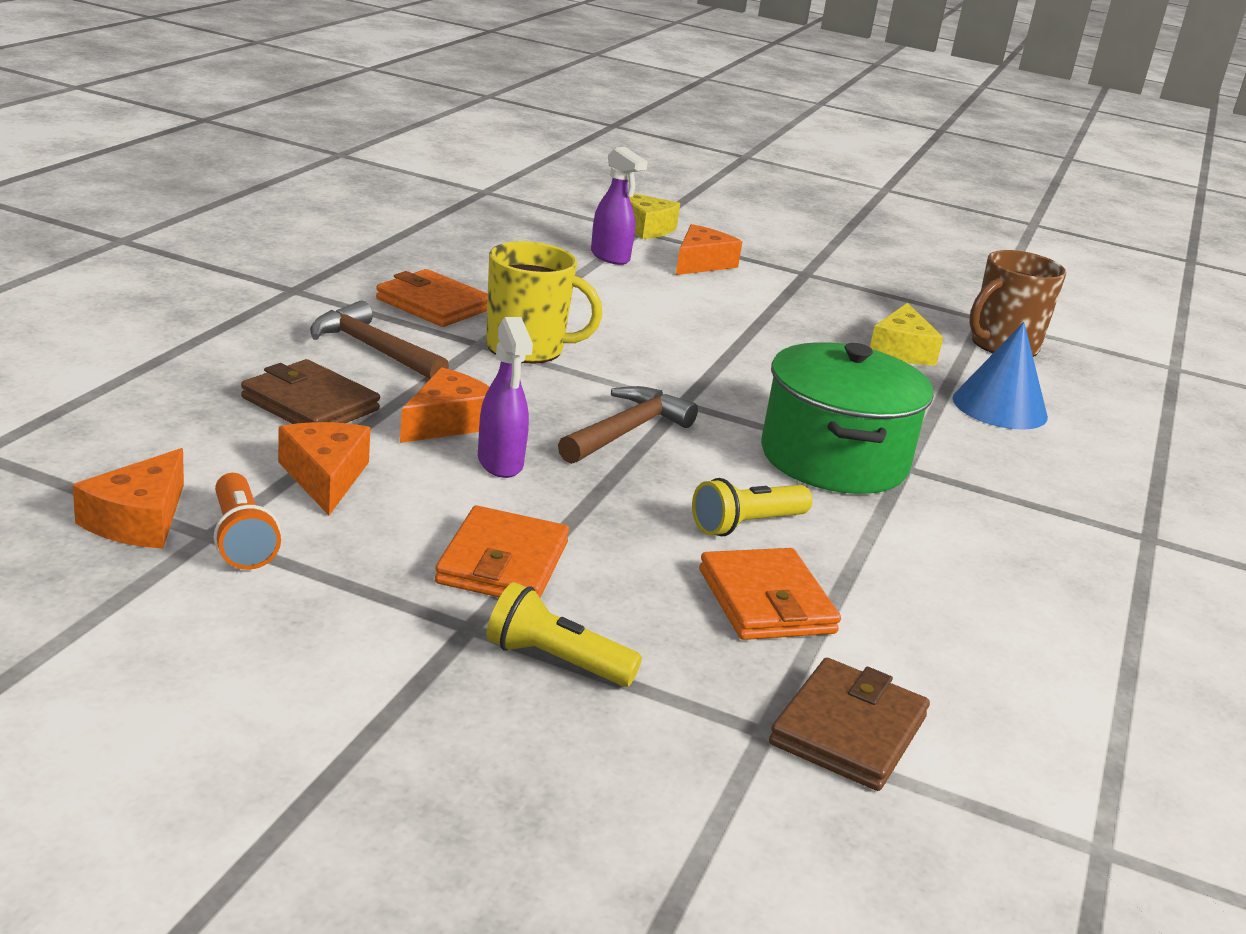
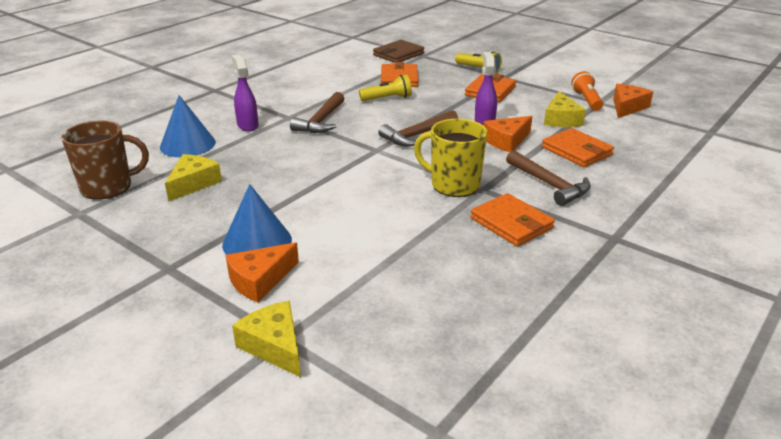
camera: 160 degrees left, 5 degrees up
brown wallet [241,359,380,424] -> orange wallet [542,128,614,167]
orange cheese [278,422,371,515] -> yellow cheese [544,91,586,127]
purple spray bottle [591,147,648,265] -> purple spray bottle moved to [231,54,258,132]
green pot [761,342,934,494] -> brown hammer [290,92,345,133]
none -> blue cone [222,184,292,255]

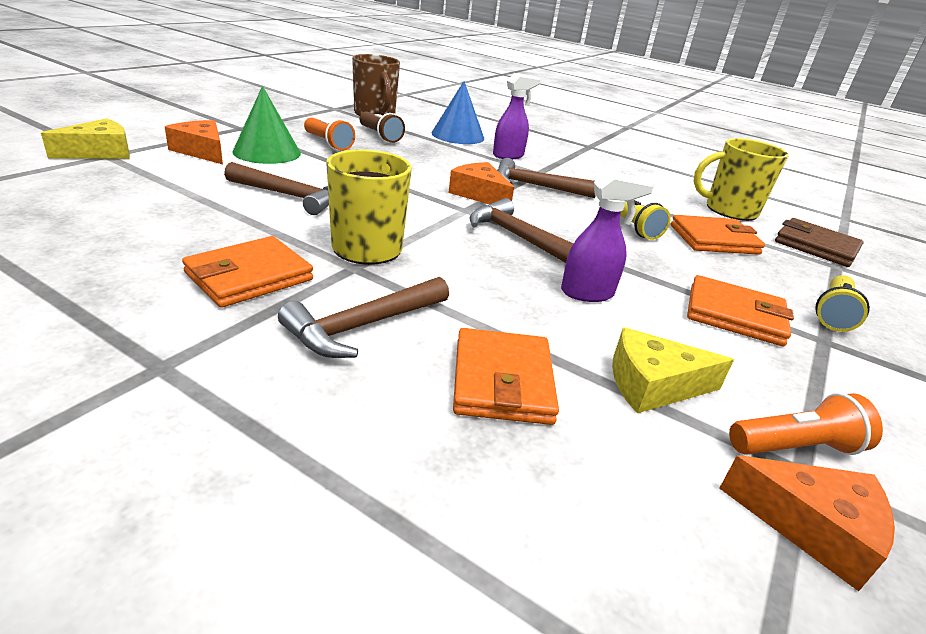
camera: 80 degrees right, 0 degrees up
yellow cheese [165,154,222,201] -> brown flashlight [360,112,405,143]
blue cone [222,184,292,255] -> green cone [232,86,301,164]
orange cheese [484,116,532,152] -> orange cheese moved to [449,162,514,204]
orange wallet [542,128,614,167] -> orange wallet turned 45 degrees counterclockwise [453,328,559,425]
none -> brown hammer [224,162,329,215]
none -> orange flashlight [304,117,355,151]
none -> yellow mug [693,138,789,221]

